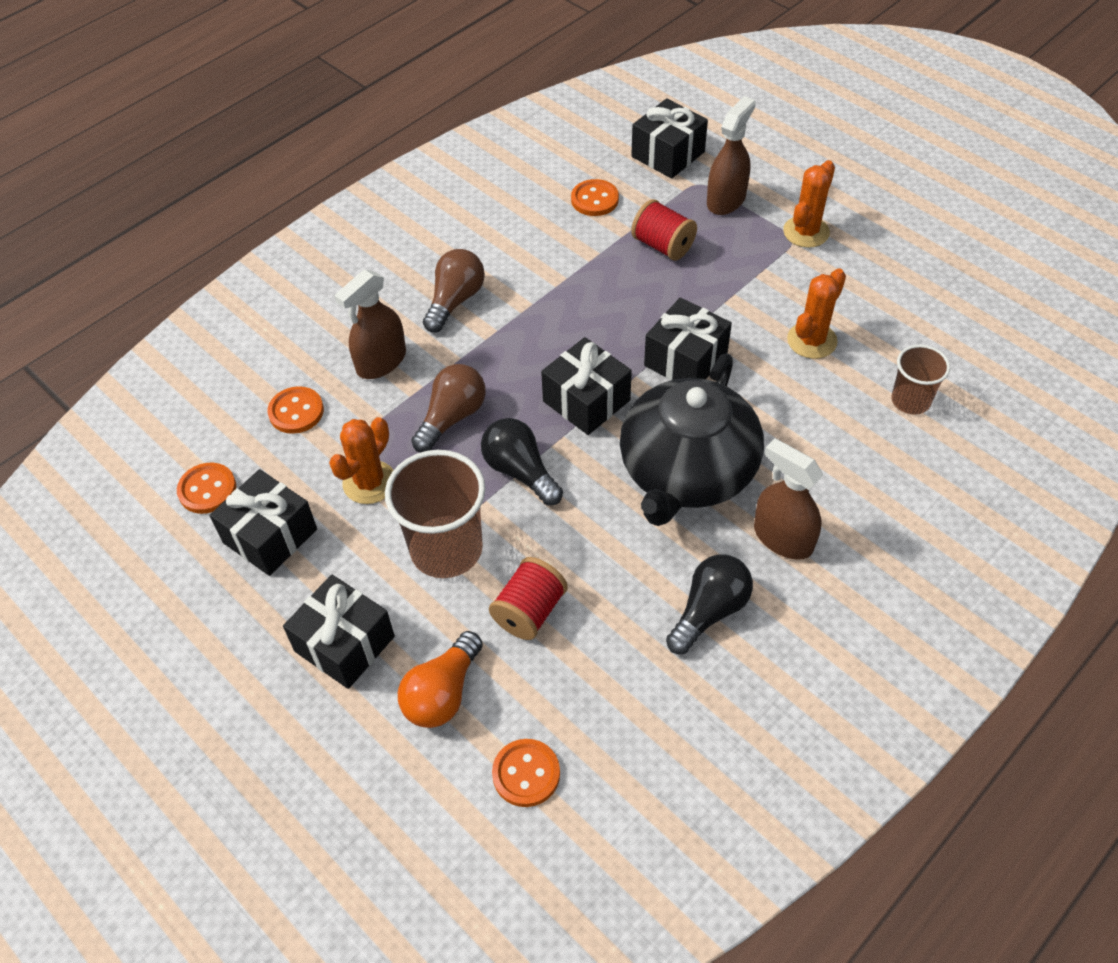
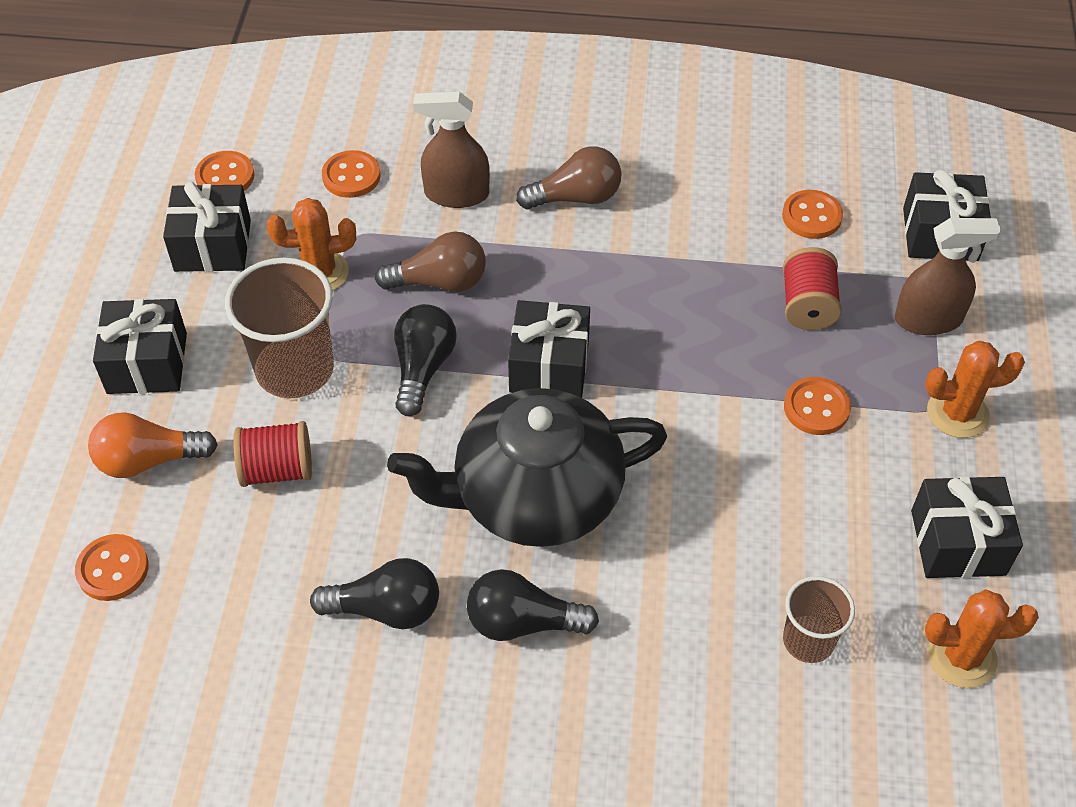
camera: 50 degrees right, 0 degrees up
black gift [644,297,732,380] -> black gift moved to [911,476,1023,578]
brown spray bottle [754,439,823,560] -> black light bulb [467,569,599,641]
orange cactus [787,268,846,359] -> orange cactus moved to [925,589,1039,688]
none -> orange button [784,377,851,435]

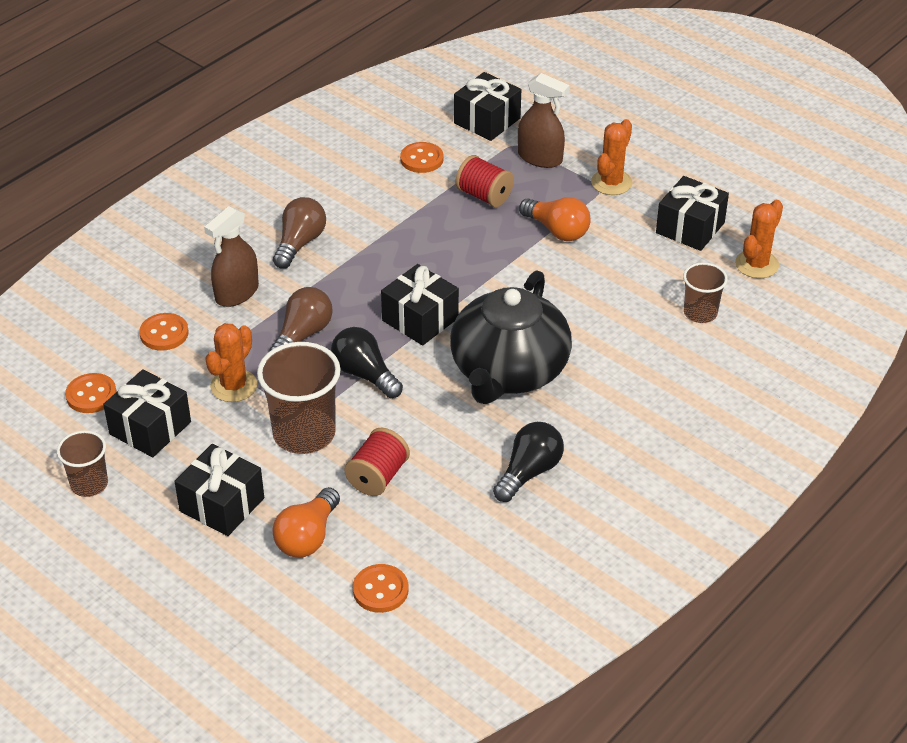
camera: 55 degrees left, 10 degrees down
black light bulb [467,569,599,641] -> none
orange button [784,377,851,435] -> orange light bulb [519,197,591,241]
brown spray bottle [895,218,1001,335] -> brown spray bottle turned 90 degrees clockwise [518,73,570,168]
none -> brown cup [57,430,108,497]

